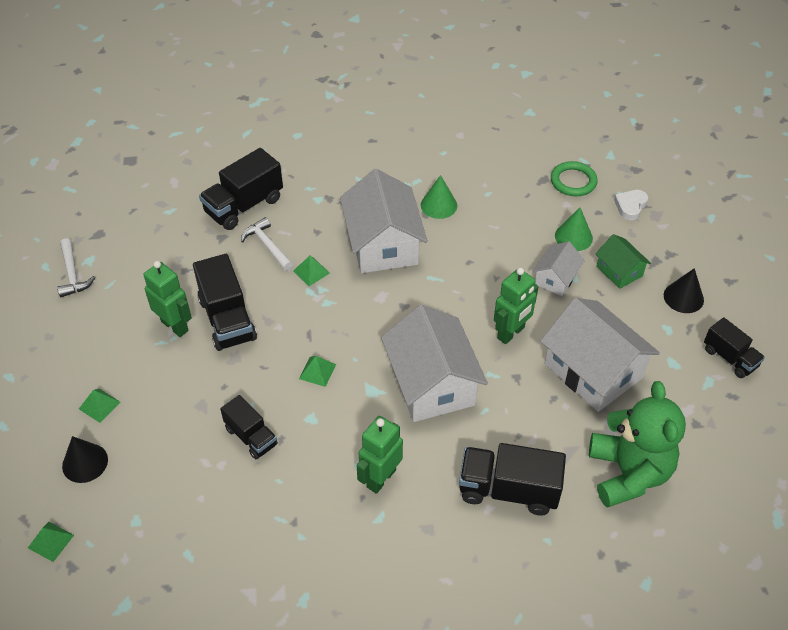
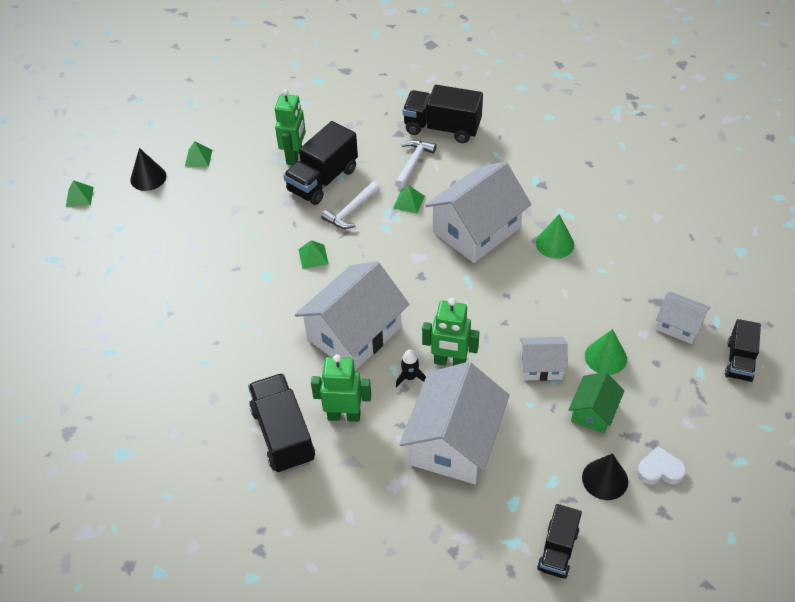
camera: 60 degrees right, 0 degrees up
white hammer [57,238,95,297] -> white hammer moved to [321,182,379,229]
black truck [220,395,278,459] -> black truck moved to [725,319,761,382]
green robot [357,416,403,494] -> green robot moved to [311,354,371,422]
green ring [551,161,598,196] -> white house [656,292,710,344]
green teddy bear [589,381,686,508] -> none
white heart [614,190,648,220] -> white heart moved to [637,446,686,485]
none -> black rocket [396,350,426,387]

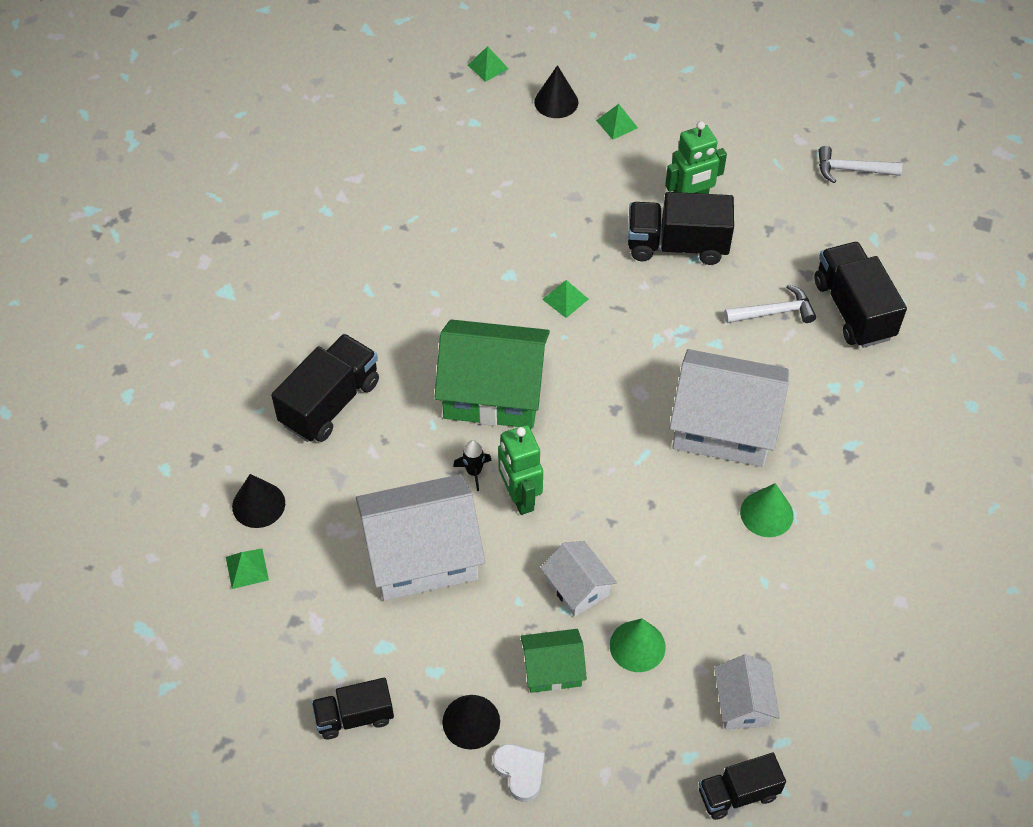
camera: 55 degrees right, 5 degrees up
white house [295,261,409,371] -> green house [434,319,550,428]
green robot [311,354,371,422] -> none
white hammer [321,182,379,229] -> white hammer moved to [818,146,903,183]
green pyramid [393,185,425,213] -> green pyramid moved to [226,548,269,589]
none -> black cone [232,474,285,528]

